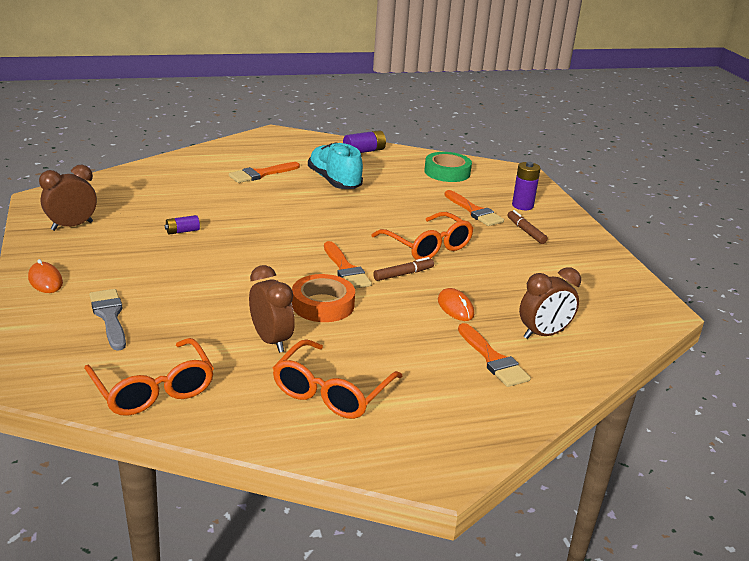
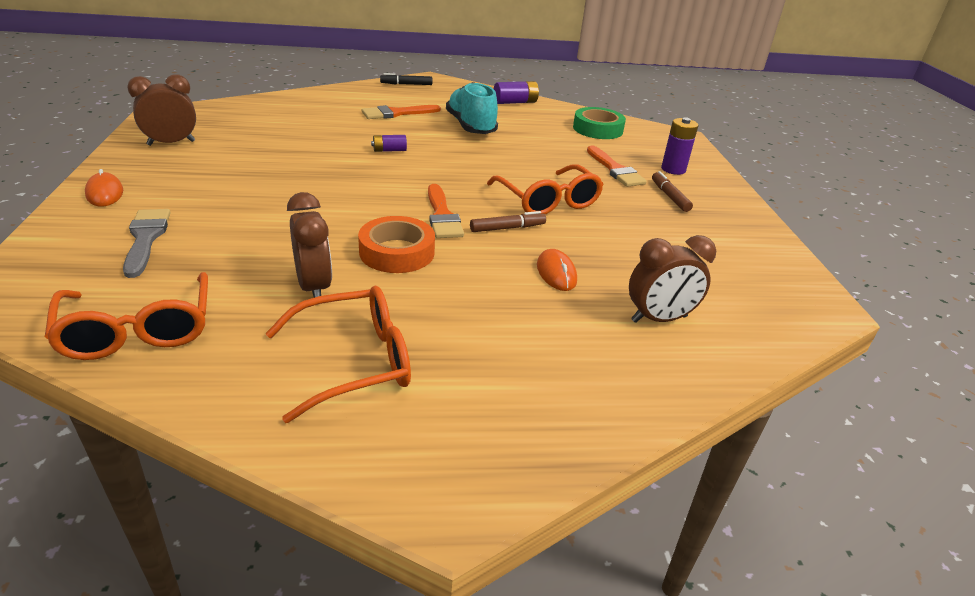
camera: 10 degrees right, 5 degrees up
purple battery [165,215,200,235] -> purple battery moved to [371,135,407,152]
orange glasses [273,339,402,419] -> orange glasses turned 150 degrees counterclockwise [265,286,411,423]
orange brush [458,323,531,387] -> none
none -> black marker [380,73,432,85]

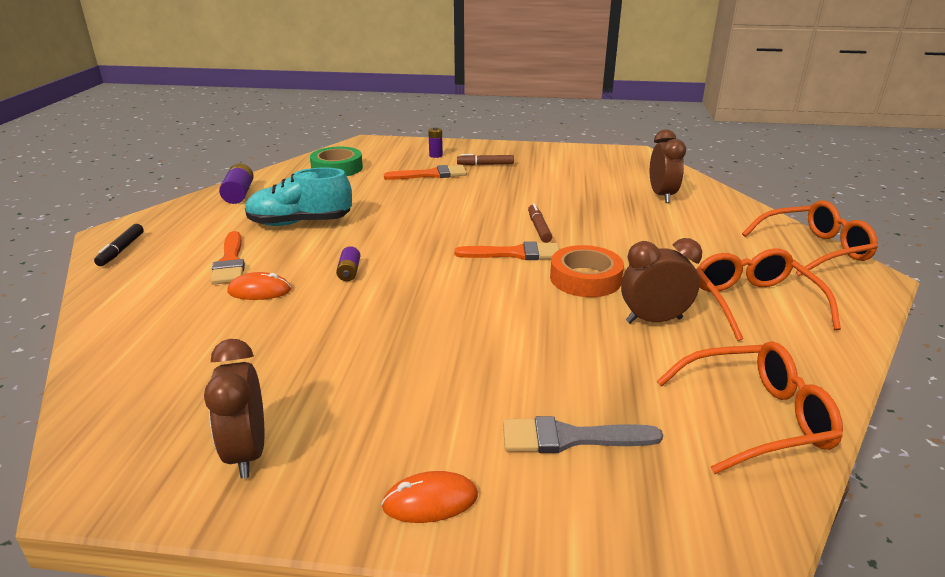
camera: 75 degrees left, 5 degrees down
orange glasses [487,165,604,214] -> orange glasses moved to [742,200,878,276]
orange mouse [537,249,577,291] -> orange mouse moved to [227,272,291,300]
purple battery [661,117,699,175] -> purple battery [428,127,443,158], size x0.63

